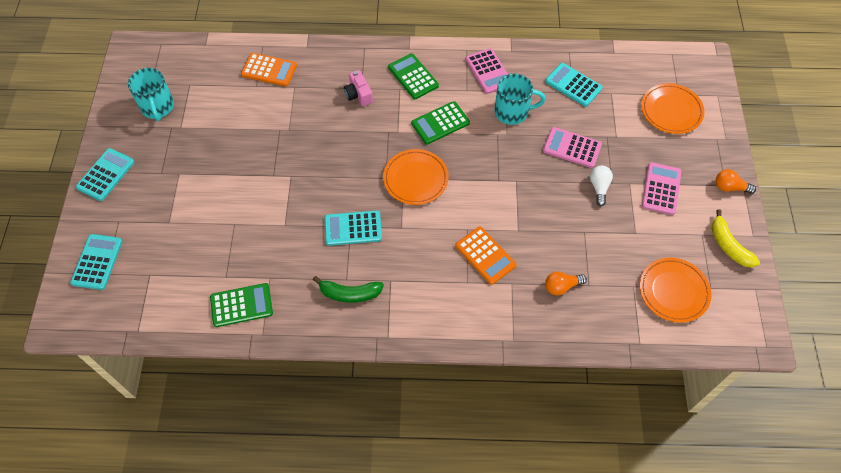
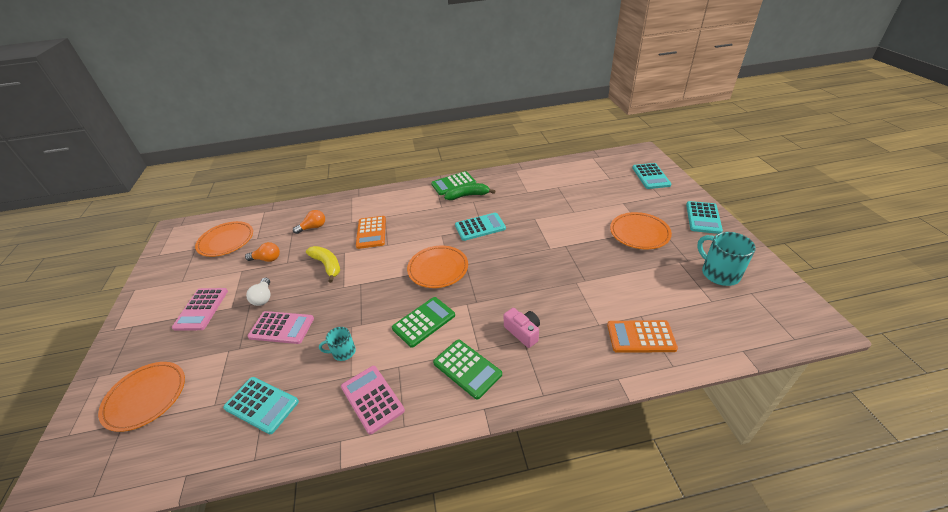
camera: 170 degrees right, 20 degrees down
green calculator [210,283,273,327] -> green calculator moved to [431,171,476,195]
orange calculator [455,227,517,285] -> orange calculator turned 135 degrees counterclockwise [356,216,386,249]
turquoise mug [494,74,545,125] -> turquoise mug [319,327,356,361], size x0.58
yellow banana [711,209,760,268] -> yellow banana moved to [306,246,340,283]
orange light bulb [716,169,756,194] -> orange light bulb moved to [245,242,280,262]
none -> orange plate [610,212,672,249]

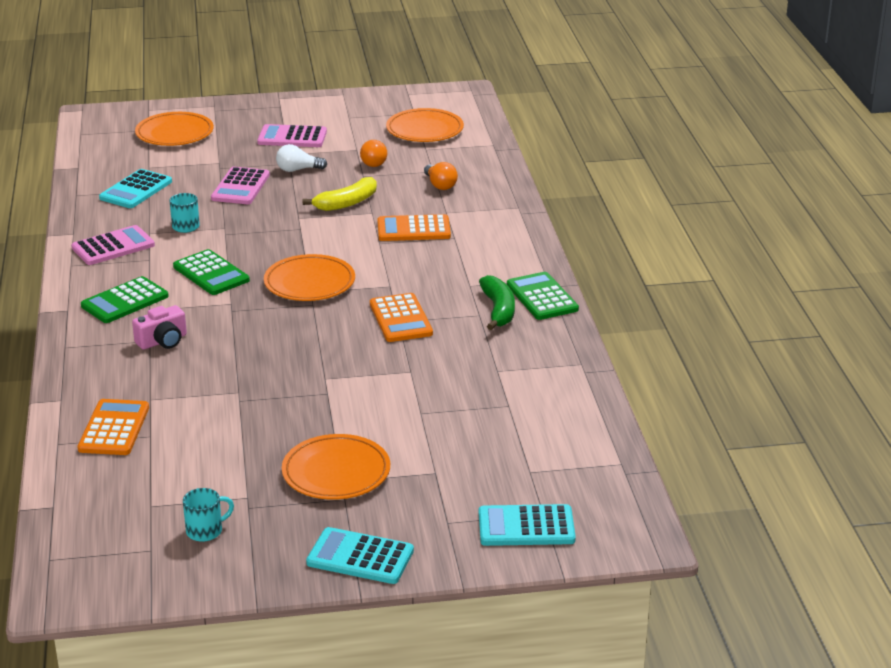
camera: 90 degrees right, 10 degrees down
turquoise calculator [455,213,506,241] -> orange calculator [370,293,433,342]
turquoise mug [697,232,756,286] -> turquoise mug [183,488,234,542], size x0.58

